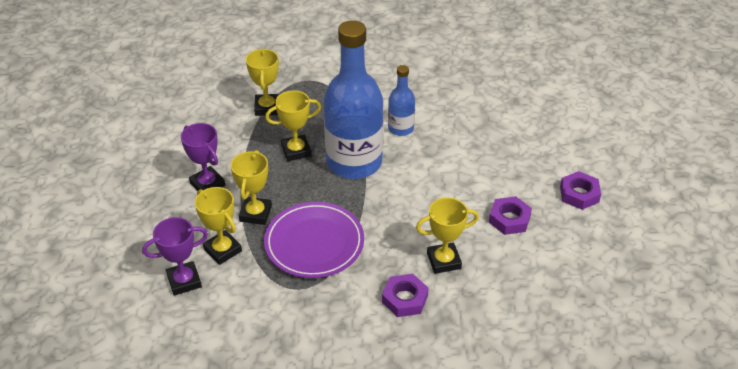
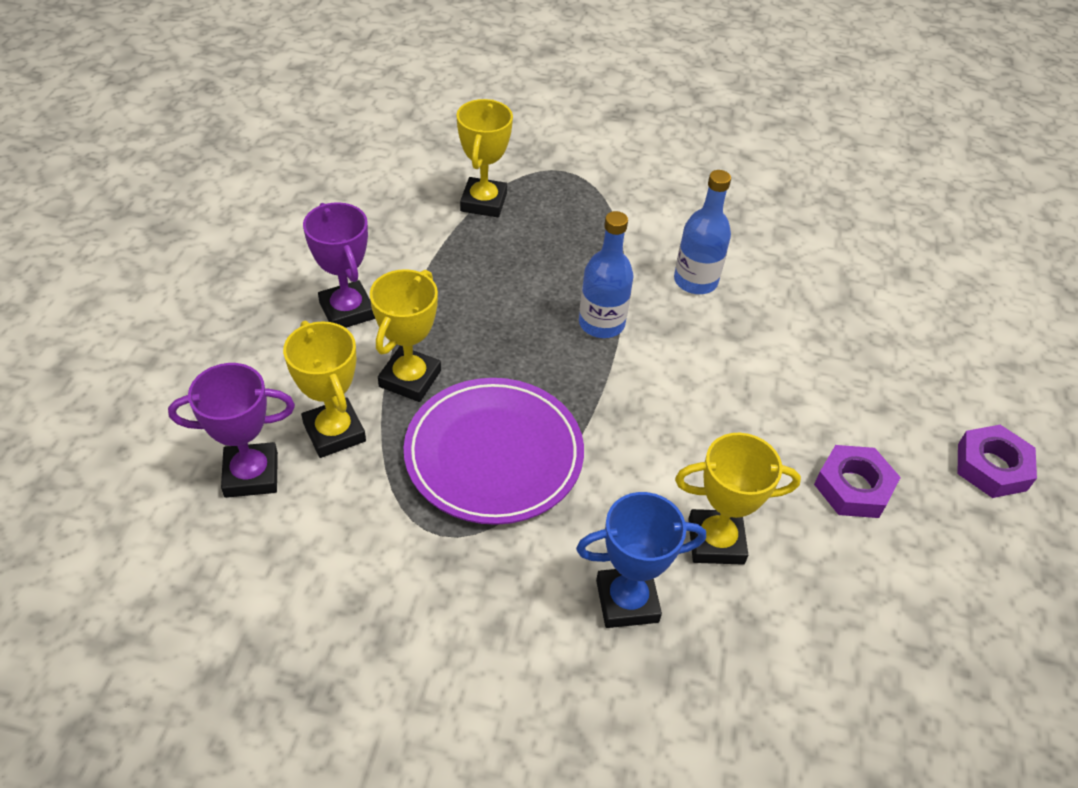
camera: 10 degrees right, 5 degrees up
yellow trophy [265,90,321,161] -> none
blue bottle [323,20,383,179] -> blue bottle [579,211,634,338], size x0.48
purple nut [382,274,429,317] -> blue trophy [576,492,706,628]

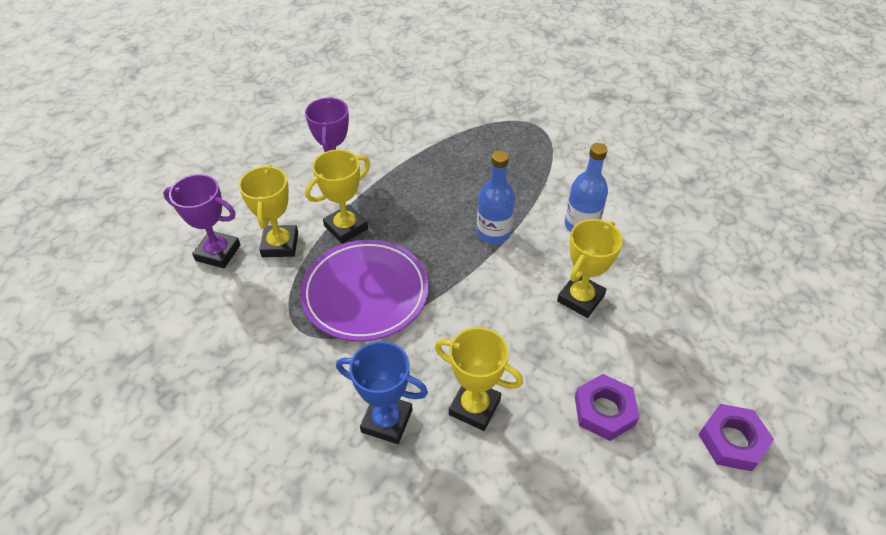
camera: 30 degrees right, 0 degrees up
yellow trophy [457,99,513,217] -> yellow trophy moved to [557,219,623,318]

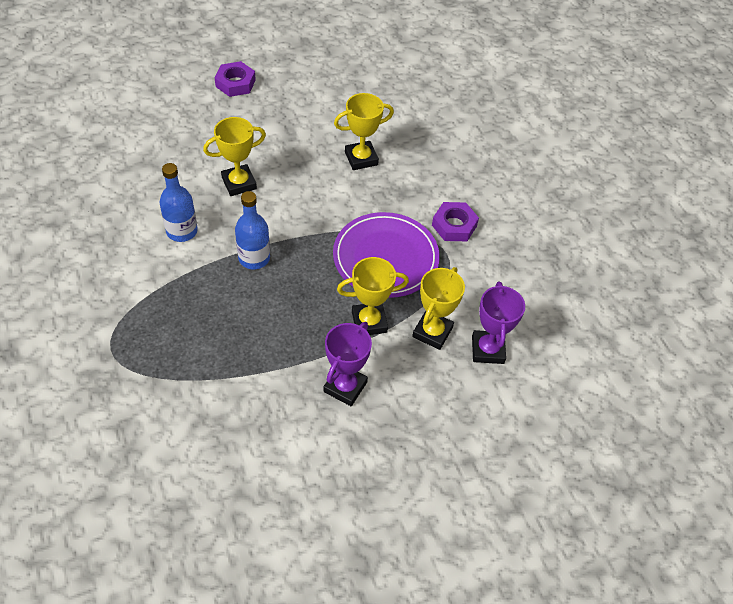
camera: 155 degrees left, 5 degrees up
purple trophy [163,174,241,268] -> purple trophy turned 45 degrees clockwise [472,282,525,364]
blue trophy [336,341,428,444] -> none
yellow trophy [435,327,523,431] -> yellow trophy turned 75 degrees counterclockwise [334,93,394,170]
purple nut [575,374,639,441] -> purple nut moved to [432,202,479,241]

